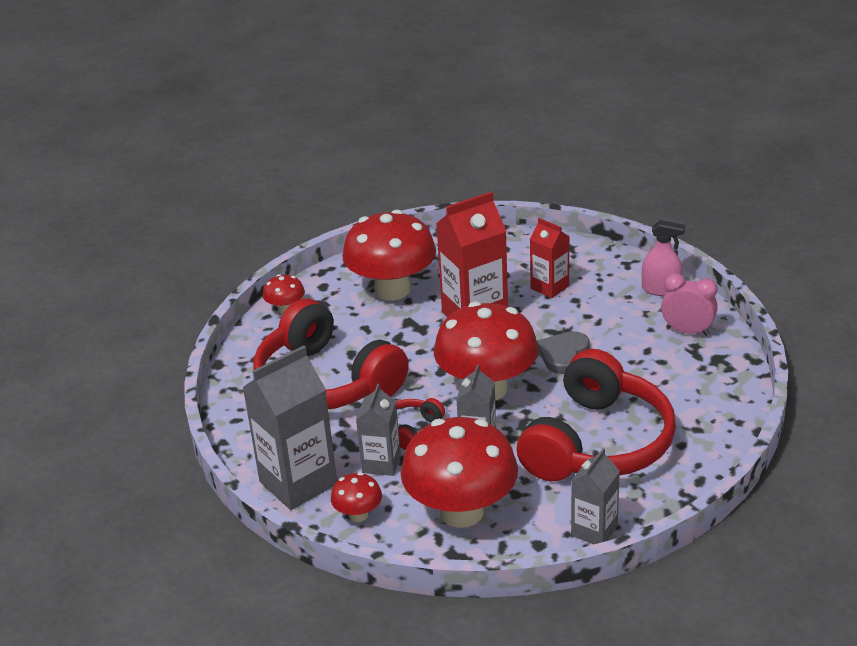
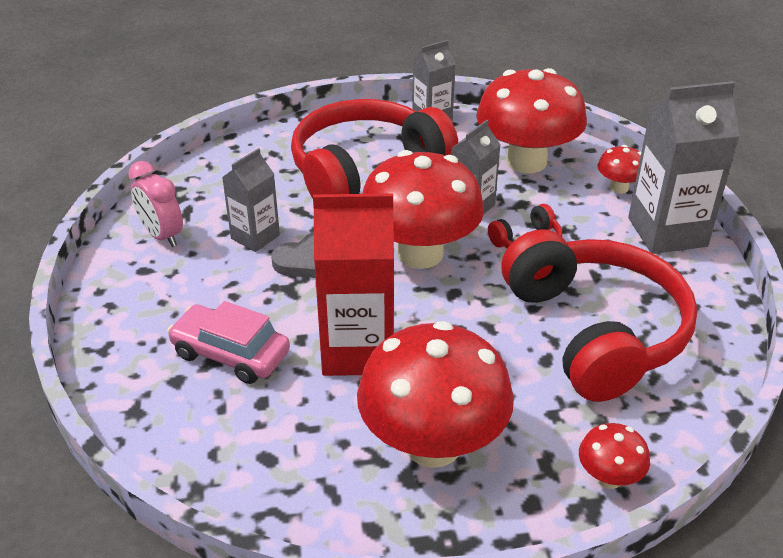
camera: 155 degrees left, 5 degrees up
grey carton [356,384,401,476] -> grey carton moved to [222,148,280,252]
red carton [530,218,570,298] -> pink car [167,301,290,384]
pink spray bottle [642,220,685,296] -> none

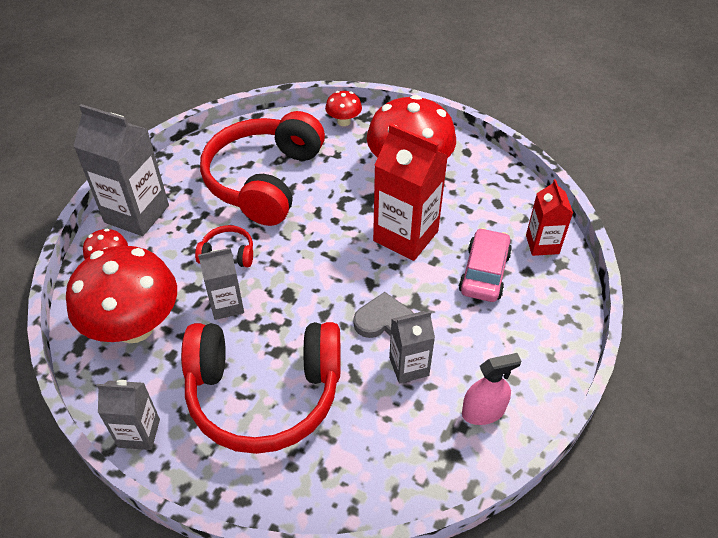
camera: 145 degrees left, 10 degrees up
pink clock [128,161,183,247] -> pink spray bottle [462,353,521,425]
pink car [167,301,290,384] -> pink car turned 135 degrees counterclockwise [459,228,512,302]
red mushroom [362,150,484,269] -> none
none -> red carton [526,179,573,256]

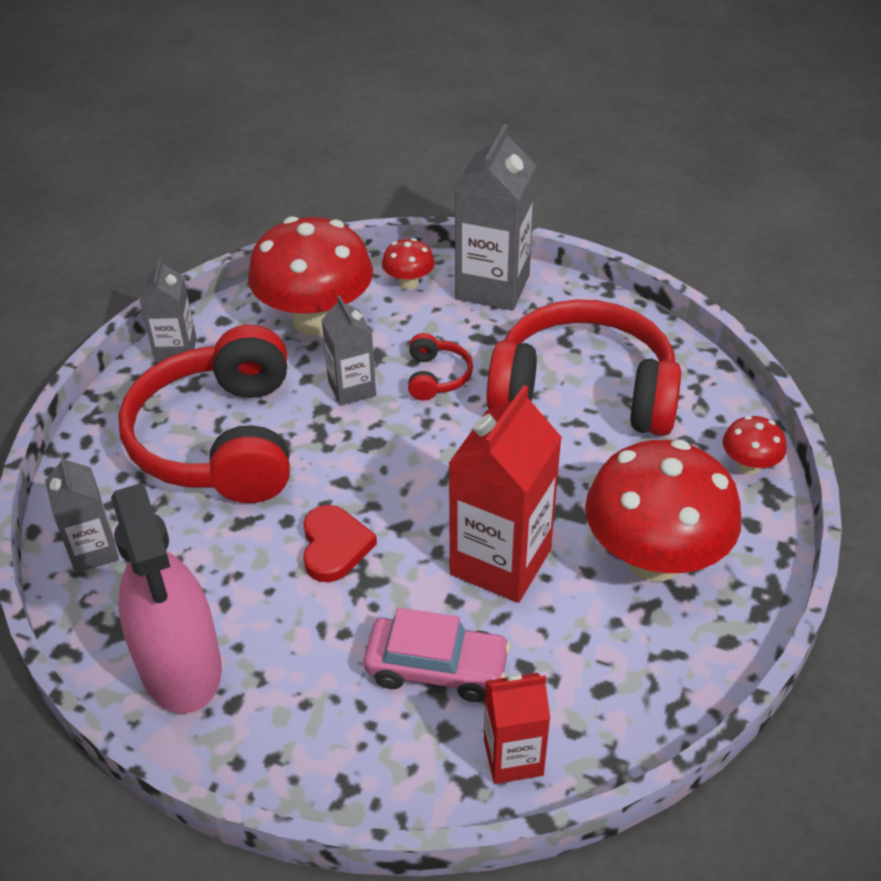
camera: 85 degrees right, 5 degrees down
grey heart [354,292,414,338] -> red heart [303,505,377,582]
grey carton [389,311,435,384] -> grey carton moved to [45,454,119,573]
pink spray bottle [462,353,521,425] -> pink spray bottle [111,483,222,714], size x1.89

